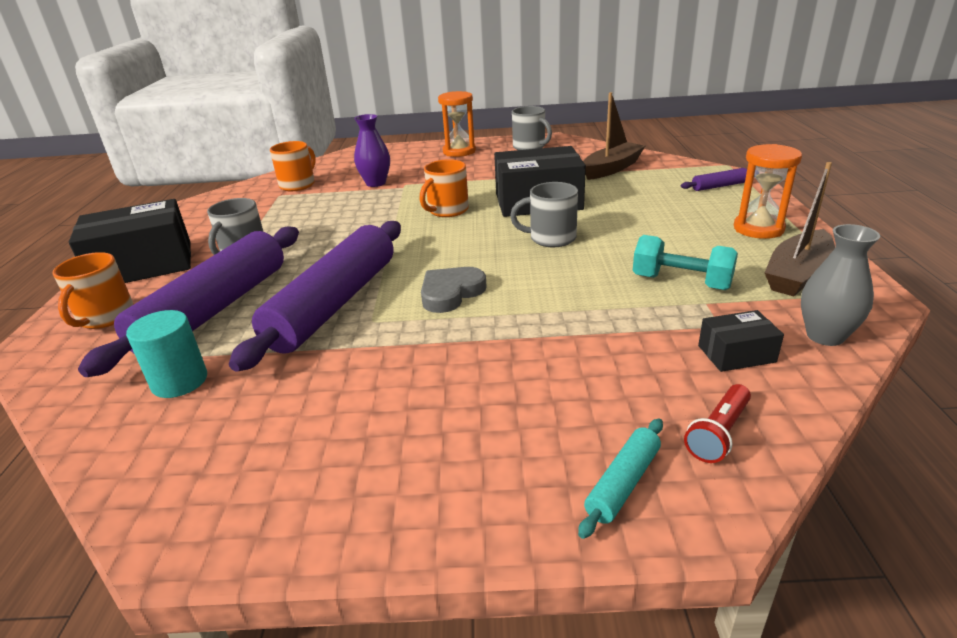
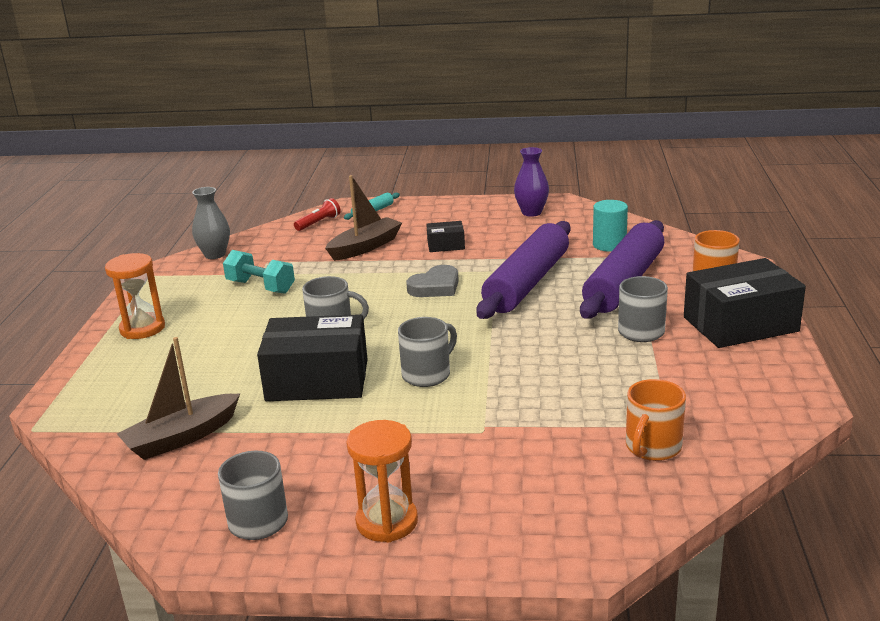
camera: 175 degrees left, 5 degrees down
purple vase [354,114,390,187] -> purple vase moved to [514,147,549,217]
orange mug [419,159,469,217] -> grey mug [398,317,457,387]
purple rolling pin [681,168,747,191] -> none
black box [698,310,784,372] -> black box moved to [426,221,465,252]
brown boat [765,162,835,296] -> brown boat moved to [325,175,402,261]

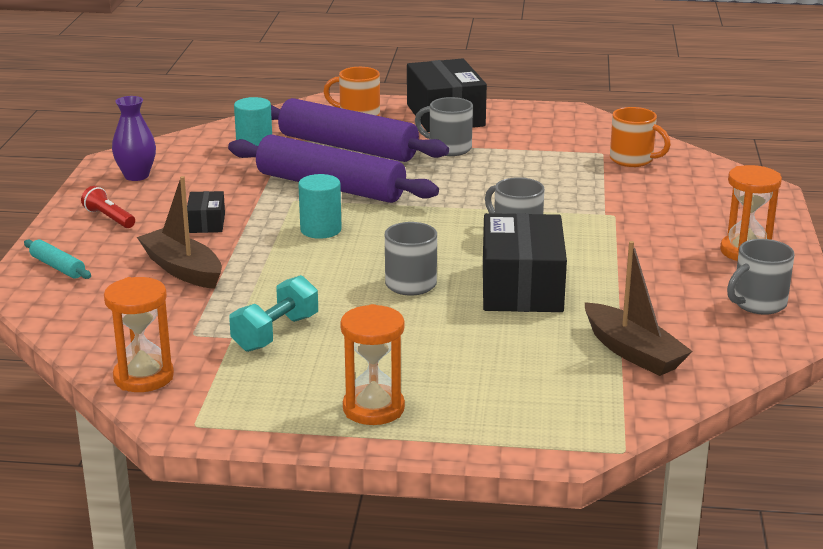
camera: 90 degrees left, 0 degrees up
grey vase [192,187,230,259] -> orange hourglass [104,277,174,392]
red flashlight [294,198,341,231] -> red flashlight moved to [81,186,135,228]
grey heart [406,265,459,297] -> turquoise cylinder [298,174,342,239]

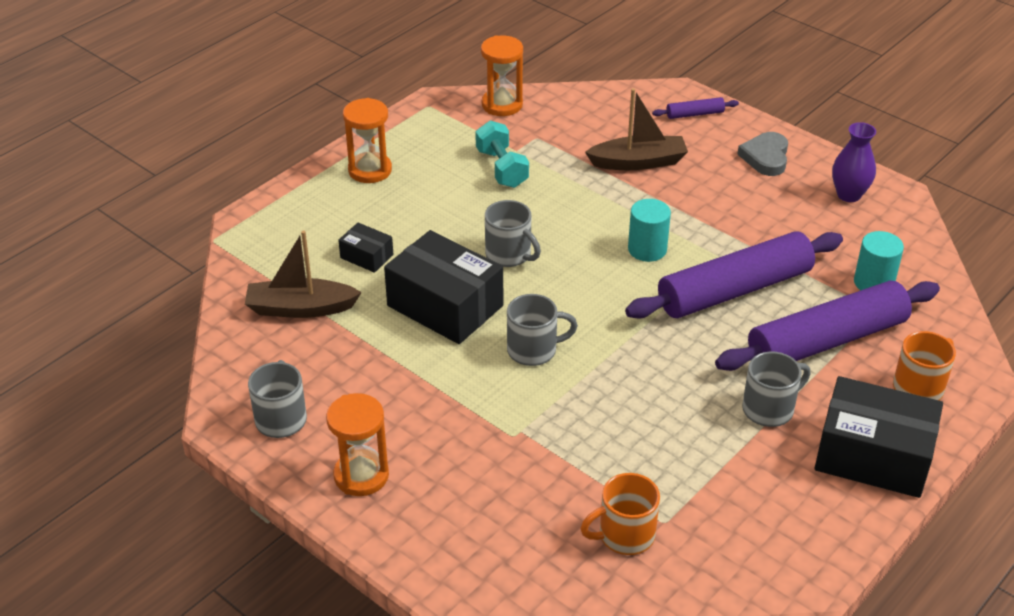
camera: 125 degrees right, 15 degrees up
turquoise rolling pin [24,240,91,279] -> purple rolling pin [652,97,739,119]
red flashlight [81,186,135,228] -> grey heart [737,132,788,176]
black box [187,191,225,233] -> black box moved to [338,223,393,273]

